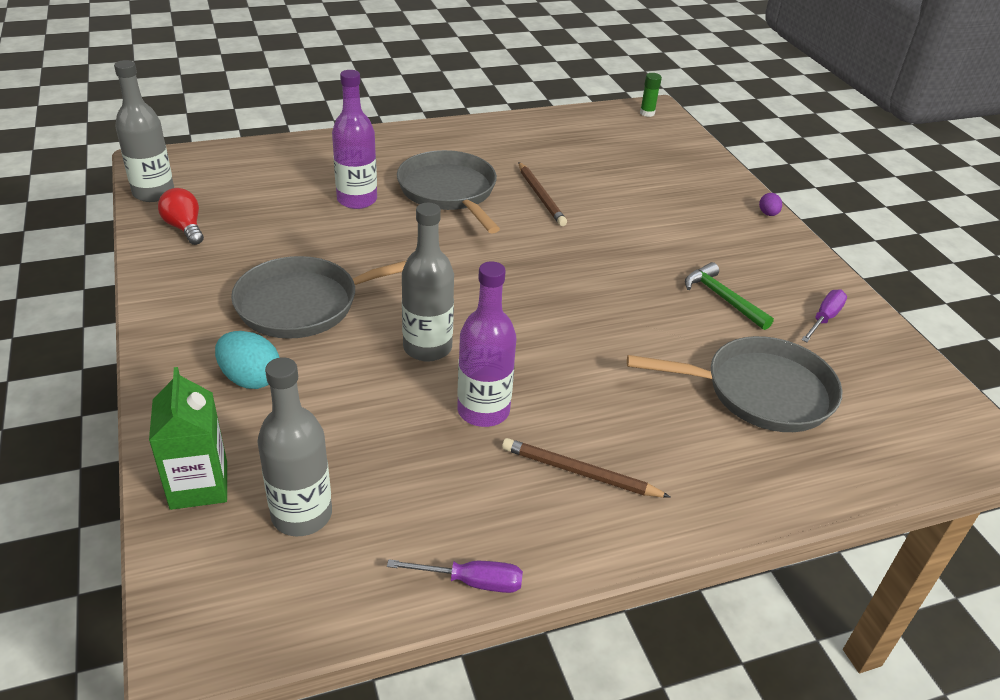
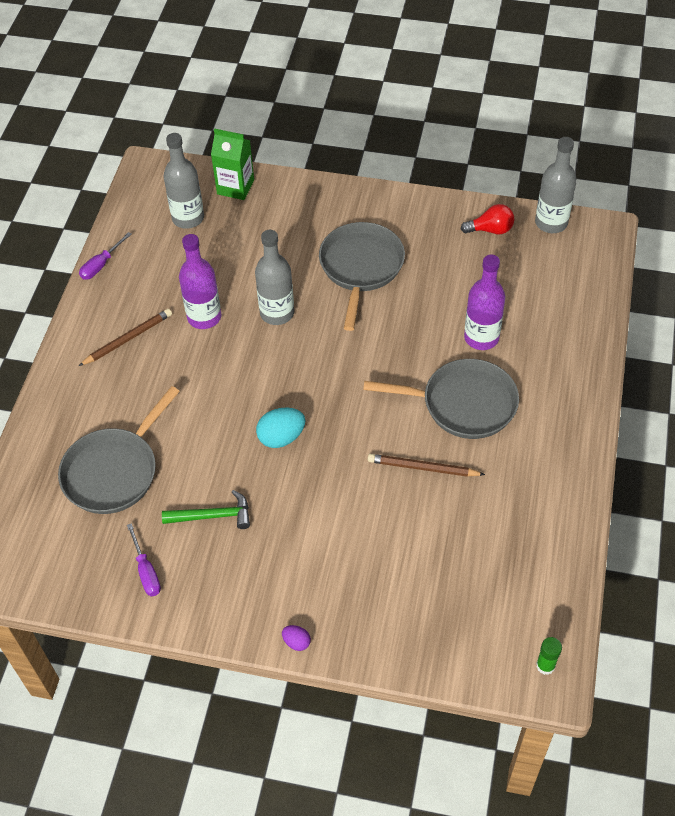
camera: 125 degrees right, 15 degrees up
turquoise egg [215,331,280,389] -> turquoise egg moved to [256,407,305,448]

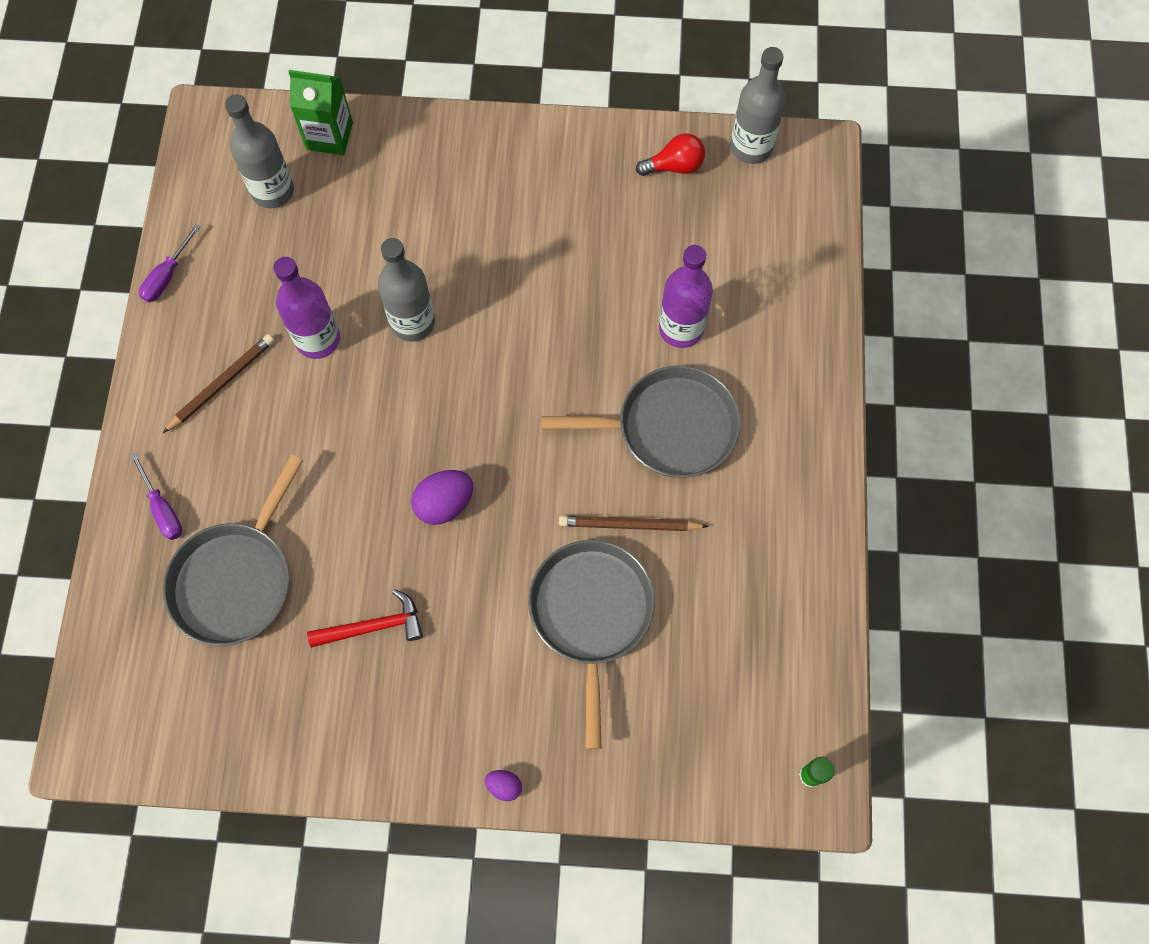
camera: 10 degrees left, 15 degrees up
purple screwdriver [127,523,161,596] -> purple screwdriver moved to [130,453,182,540]
green hammer [162,490,250,529] -> red hammer [307,589,423,648]
turquoise egg [256,407,305,448] -> purple egg [411,470,473,525]
grey pan [319,222,405,331] -> grey pan moved to [528,540,655,750]

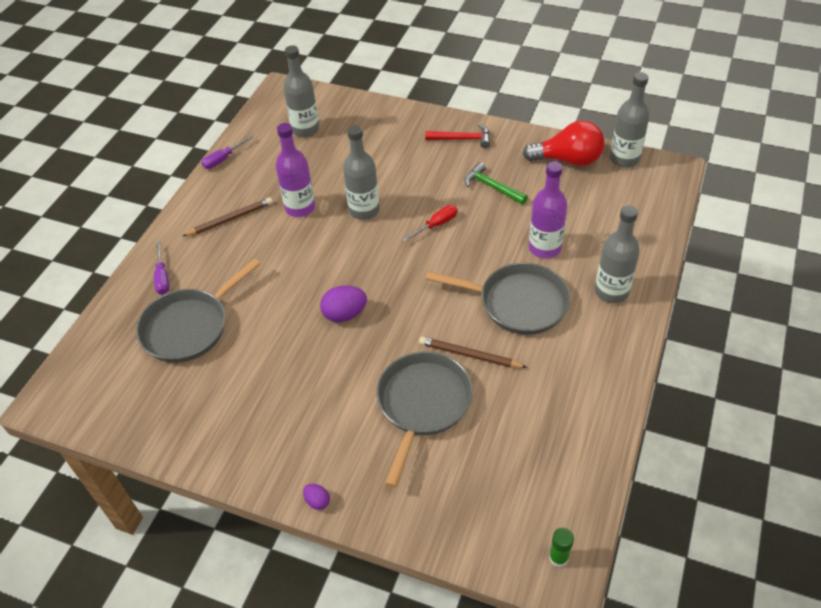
camera: 20 degrees right, 20 degrees down
green carton [289,70,353,155] -> none
red hammer [307,589,423,648] -> red hammer moved to [425,124,490,148]
red light bulb [636,133,705,176] -> red light bulb [523,120,604,166], size x1.64
none -> red screwdriver [402,205,458,242]
none -> green hammer [464,162,528,205]
none -> grey bottle [595,205,640,303]

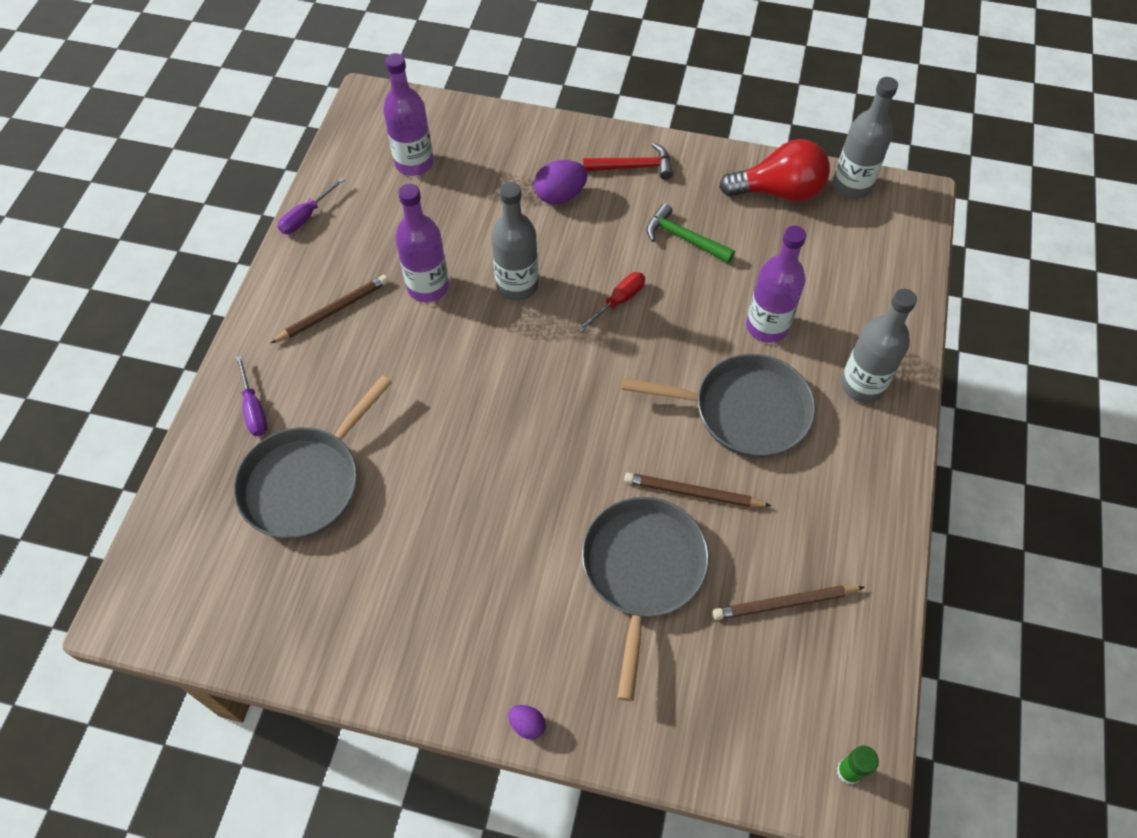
camera: 10 degrees left, 10 degrees up
grey bottle [283,45,319,137] -> purple bottle [383,53,434,176]
purple egg [320,285,367,322] -> purple egg moved to [534,160,587,204]
none -> brown pencil [713,585,864,620]

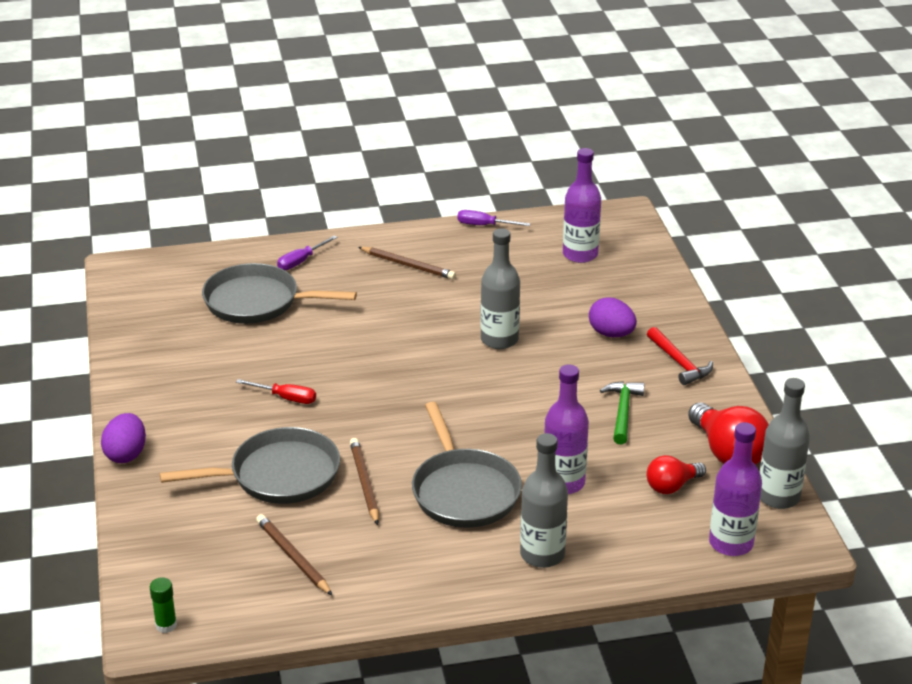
camera: 65 degrees right, 25 degrees down
purple bottle [395,184,449,302] -> purple bottle moved to [709,422,762,556]
purple egg [508,705,546,740] -> purple egg [101,413,146,463], size x1.84
red screwdriver [578,272,645,332] -> red screwdriver moved to [236,379,316,404]
none -> red light bulb [647,455,706,494]

